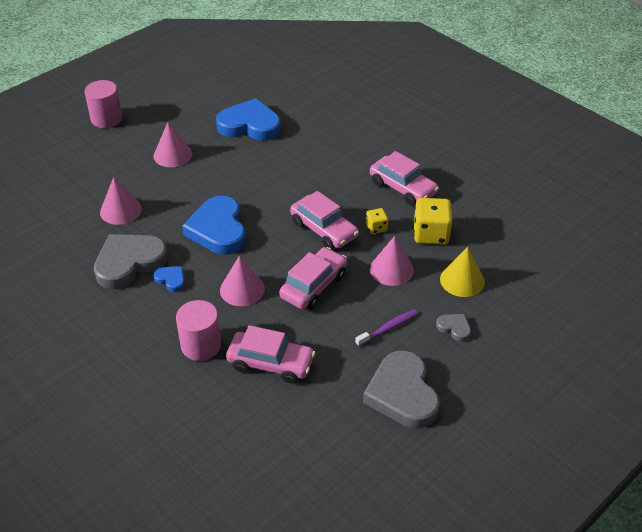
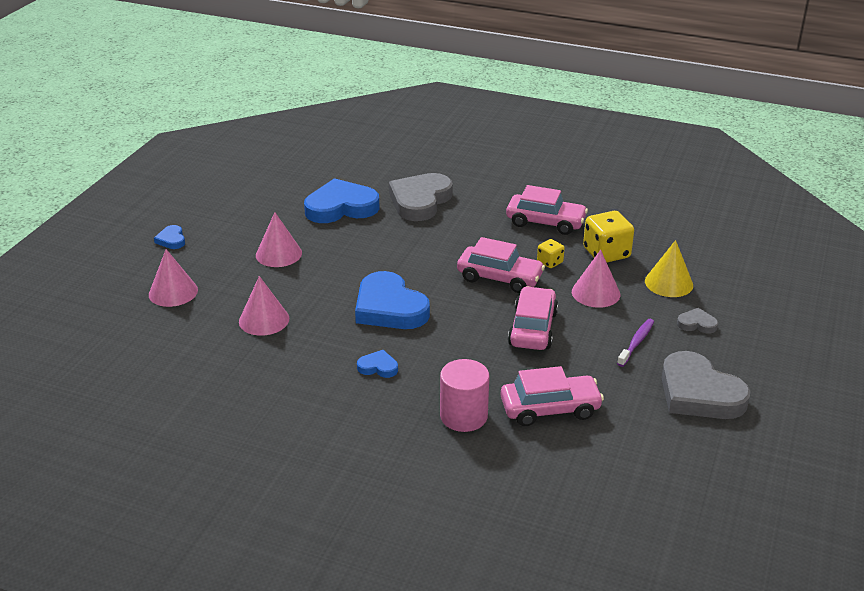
camera: 25 degrees left, 10 degrees down
pink cylinder [85,80,122,128] -> blue heart [154,225,185,249]
grey heart [94,234,168,289] -> grey heart moved to [389,173,453,221]
pink cone [220,256,265,306] -> pink cone moved to [149,249,198,307]

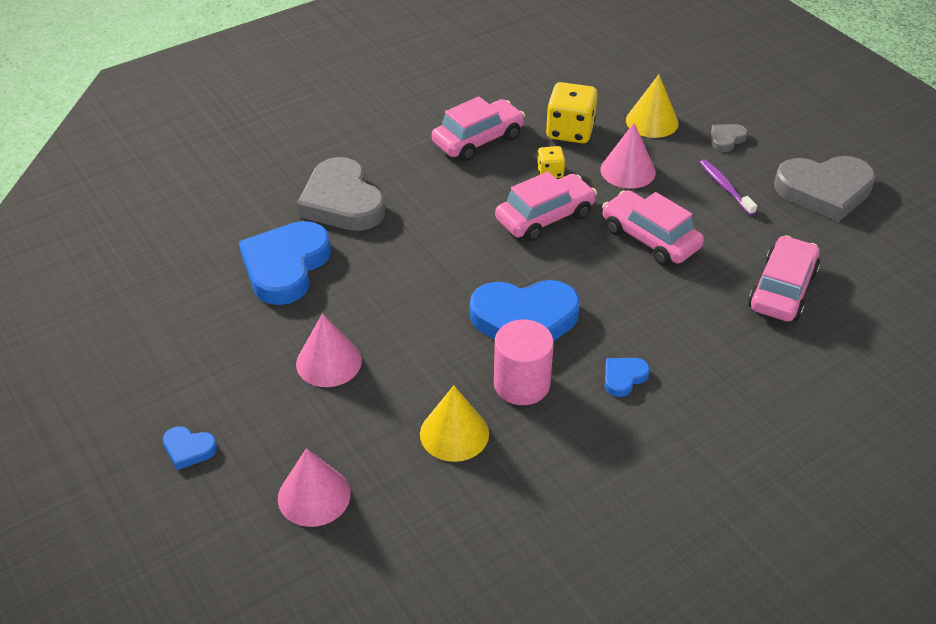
camera: 55 degrees left, 10 degrees up
pink cone [239,276,289,336] -> yellow cone [420,385,489,462]
pink cylinder [440,359,489,432] -> pink cylinder moved to [494,320,554,405]

